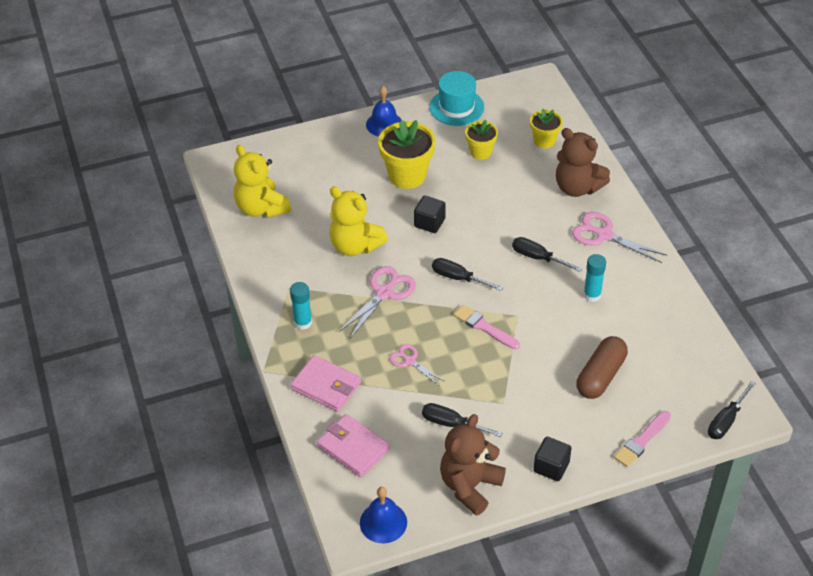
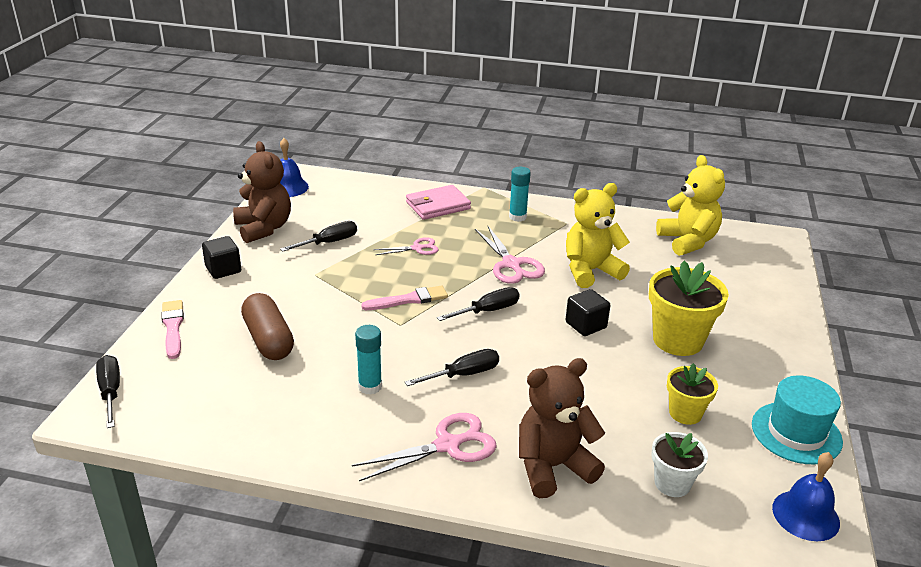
camera: 120 degrees right, 15 degrees down
yellow teddy bear [234,145,291,218] -> yellow teddy bear turned 75 degrees clockwise [656,155,725,256]
pink wallet [317,414,390,477] -> none
blue bell [366,86,402,137] -> blue bell moved to [772,452,840,541]
yellow flower pot [530,109,563,148] -> white flower pot [651,432,708,497]

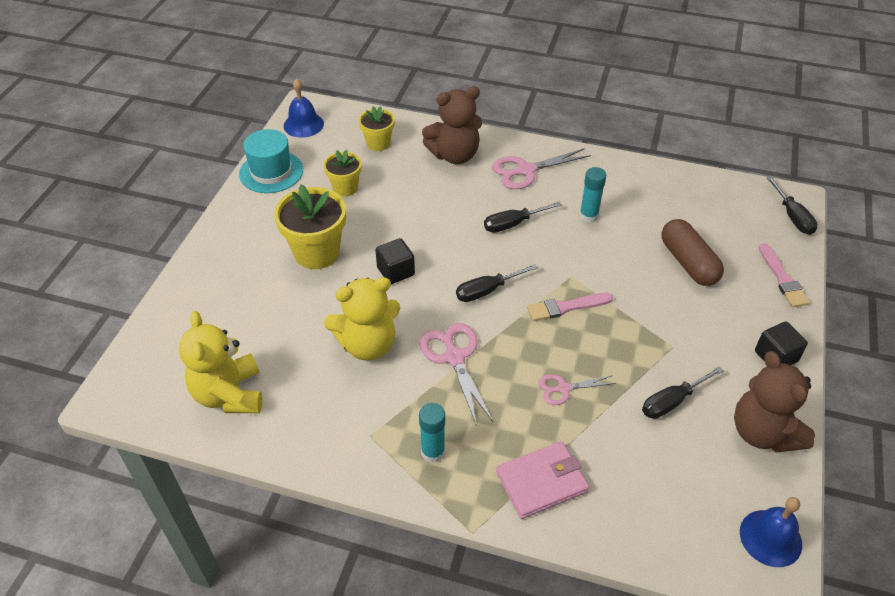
camera: 175 degrees left, 15 degrees up
white flower pot [651,432,708,497] -> yellow flower pot [359,106,395,151]

